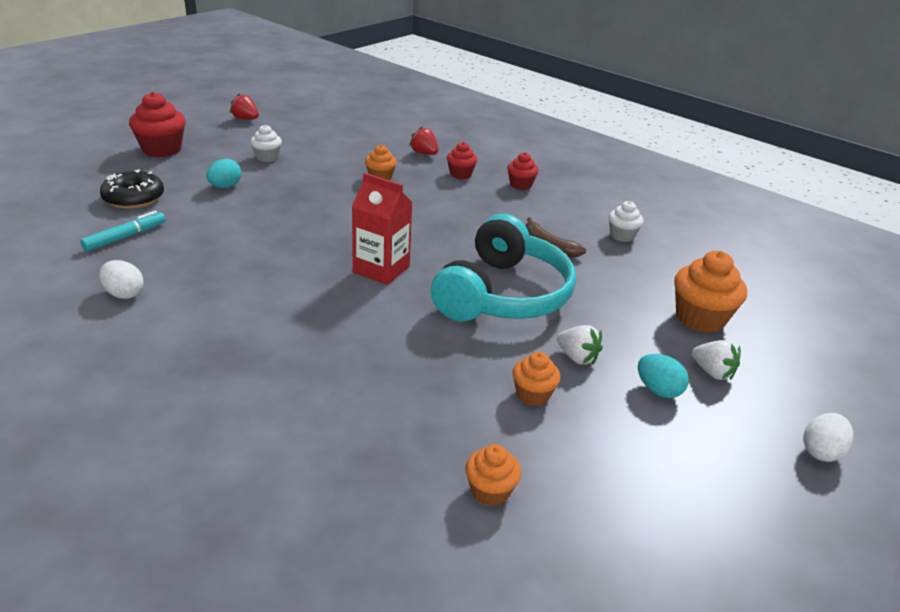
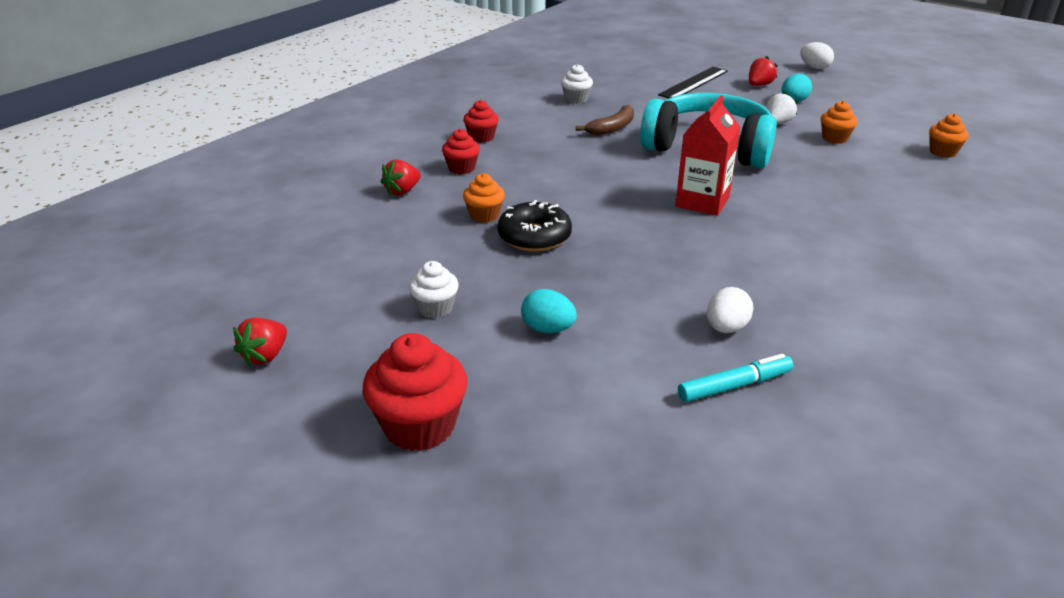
camera: 90 degrees left, 0 degrees up
turquoise marker [80,211,166,251] -> turquoise marker turned 120 degrees clockwise [678,354,793,402]
white egg [99,260,144,299] -> white egg moved to [707,287,753,333]
black donut [100,169,164,209] -> black donut moved to [497,200,572,252]
orange cupcake [674,251,747,333] -> black ruler [658,67,728,99]
white strawberry [692,340,741,380] -> red strawberry [749,56,778,86]

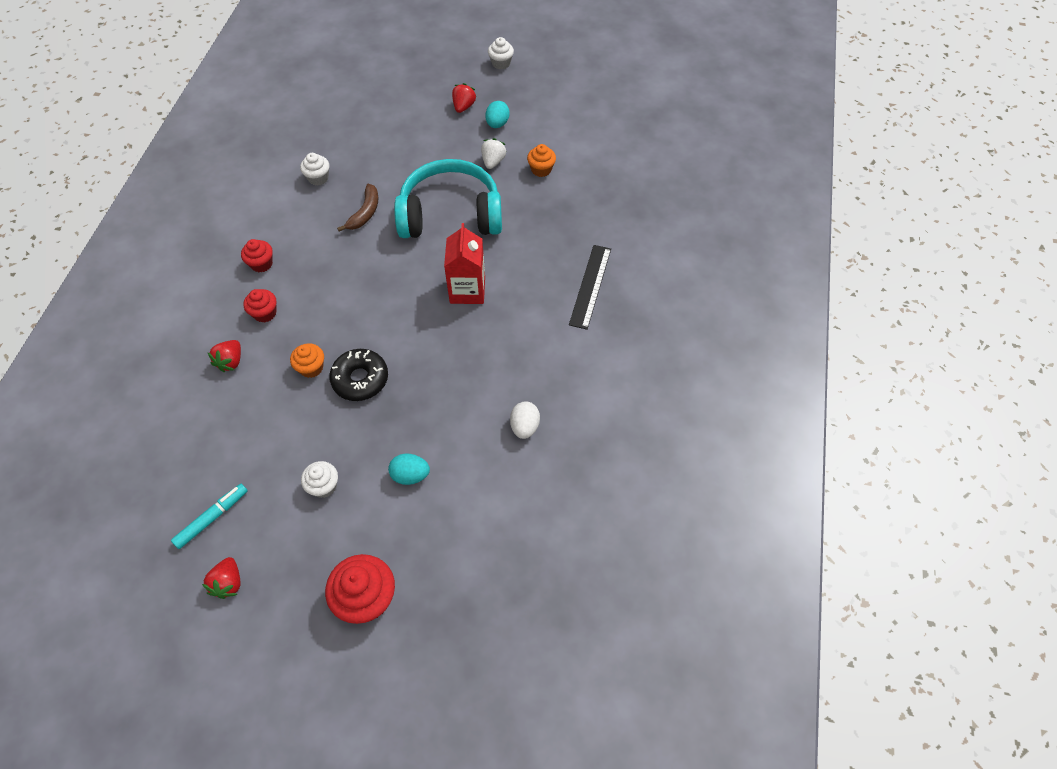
camera: 25 degrees left, 25 degrees up
black ruler [658,67,728,99] -> black ruler moved to [569,245,611,330]
turquoise marker [678,354,793,402] -> turquoise marker moved to [171,484,248,549]
white egg [800,42,834,69] -> white cupcake [488,37,514,69]
orange cupcake [929,113,969,158] -> none

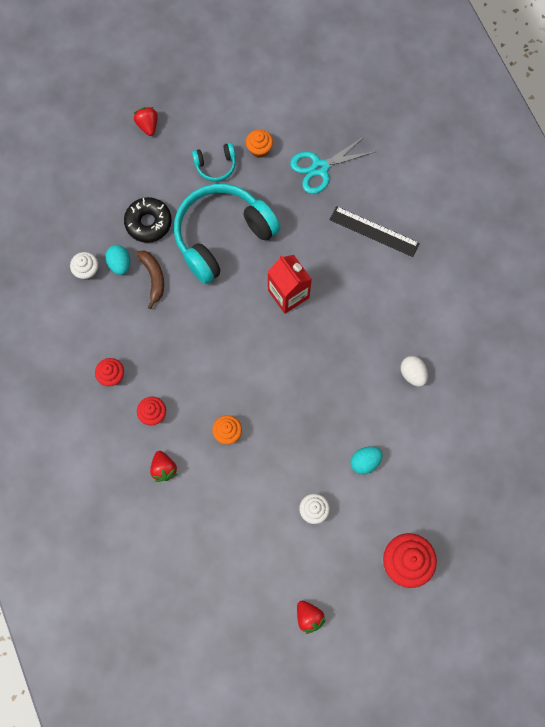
camera: 35 degrees left, 15 degrees up
turquoise marker [171,484,248,549] -> none
black donut [329,349,388,401] -> black donut moved to [124,197,172,243]
white strawberry [481,138,506,169] -> turquoise headphones [192,143,236,182]
turquoise egg [485,101,510,128] -> turquoise egg moved to [105,245,130,275]
white cupcake [488,37,514,69] -> none
black ruler [569,245,611,330] -> black ruler turned 45 degrees counterclockwise [330,206,420,257]
none -> turquoise scissors [290,135,374,194]

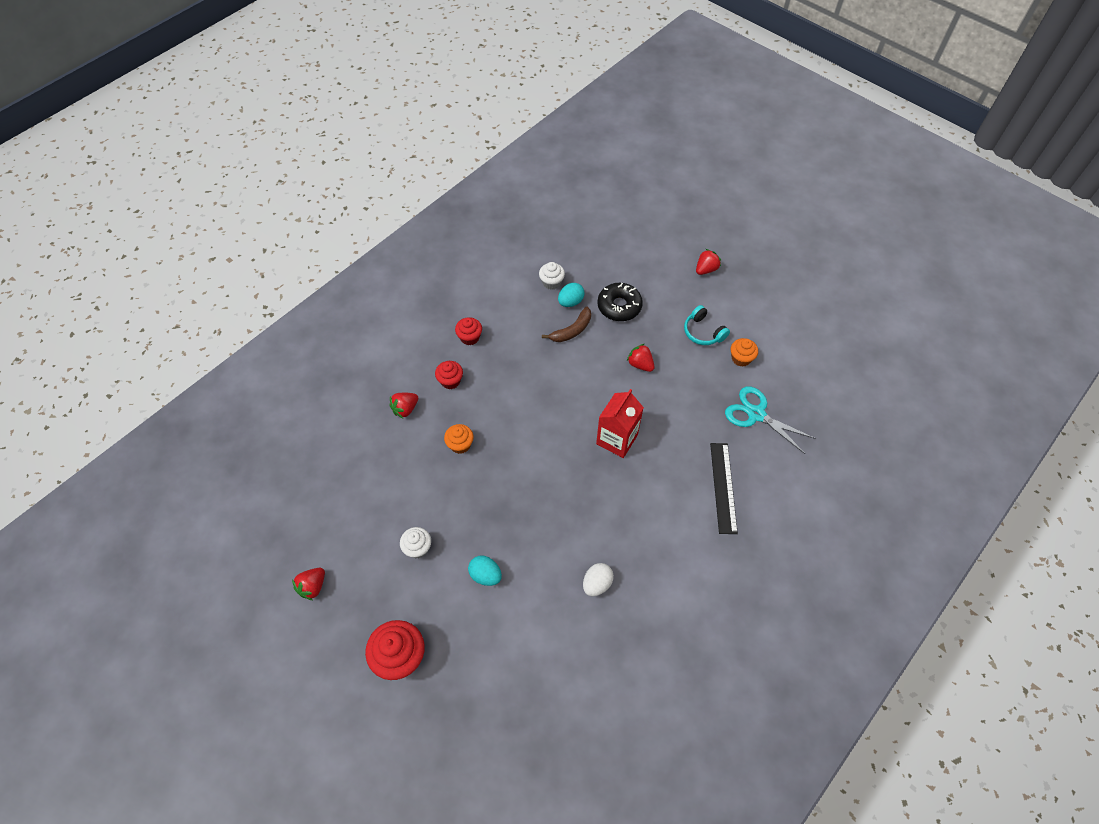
camera: 65 degrees right, 15 degrees down
turquoise headphones [174,184,280,284] -> red strawberry [627,344,655,372]

